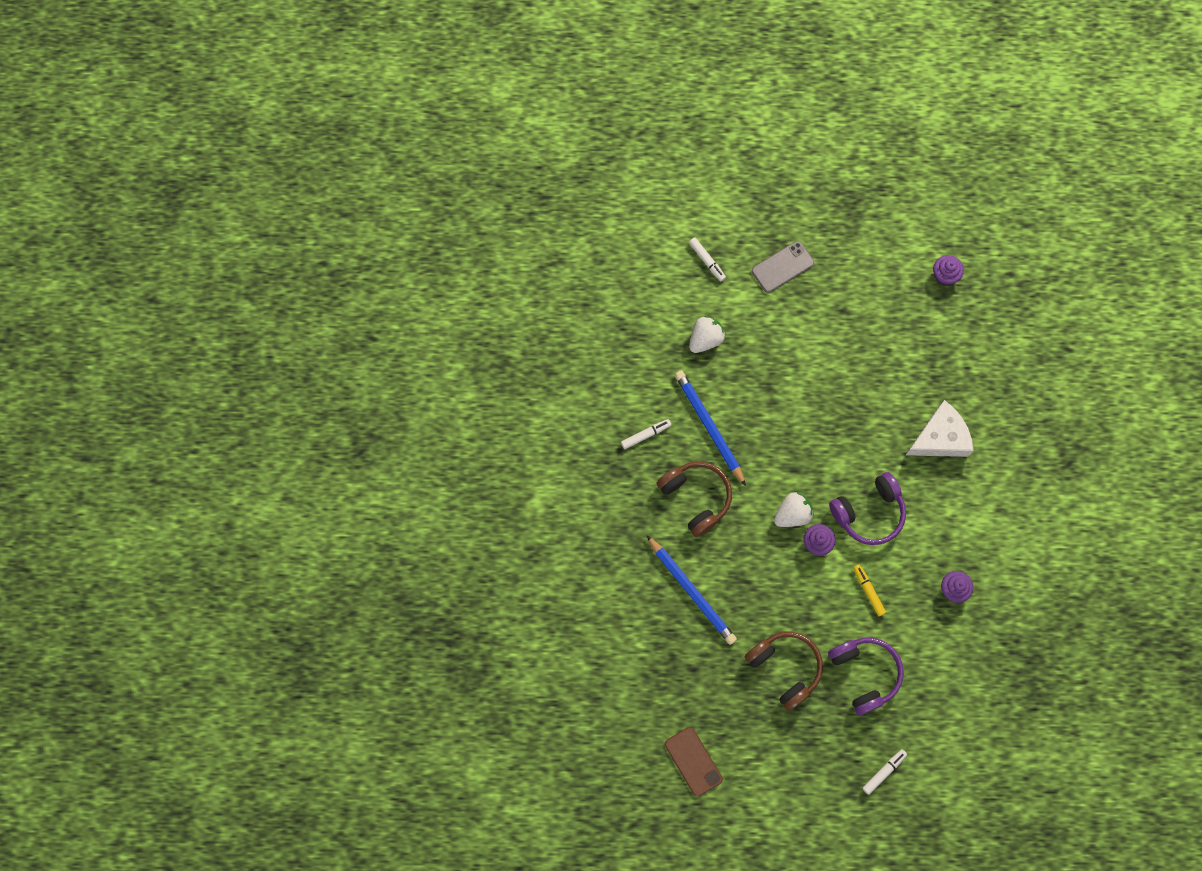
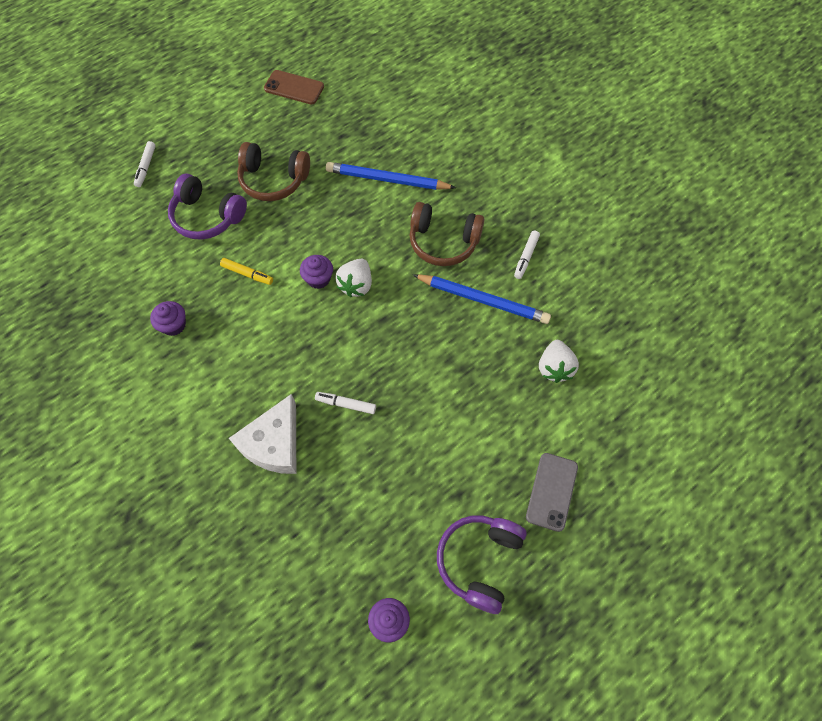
camera: 140 degrees right, 10 degrees down
white marker [689,237,726,281] -> white marker moved to [315,392,376,414]
purple headphones [829,472,906,545] -> purple headphones moved to [437,515,527,614]

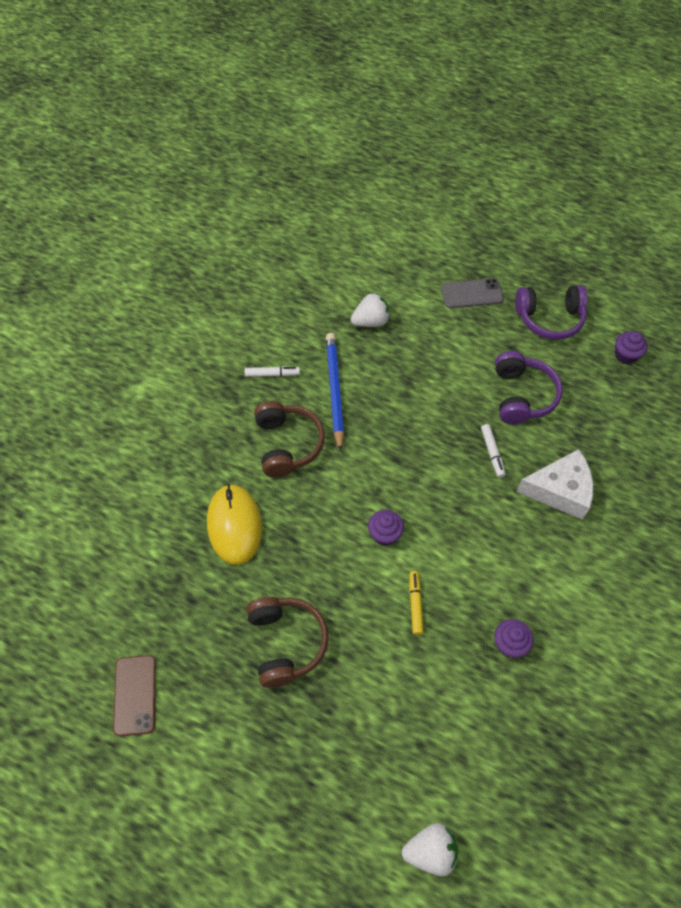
camera: 115 degrees left, 5 degrees down
white marker [134,141,156,187] -> none
purple headphones [168,174,247,240] -> purple headphones moved to [495,351,563,424]
blue pencil [326,162,456,190] -> yellow mouse [207,484,262,565]
white strawberry [335,259,372,297] -> white strawberry moved to [402,823,458,876]

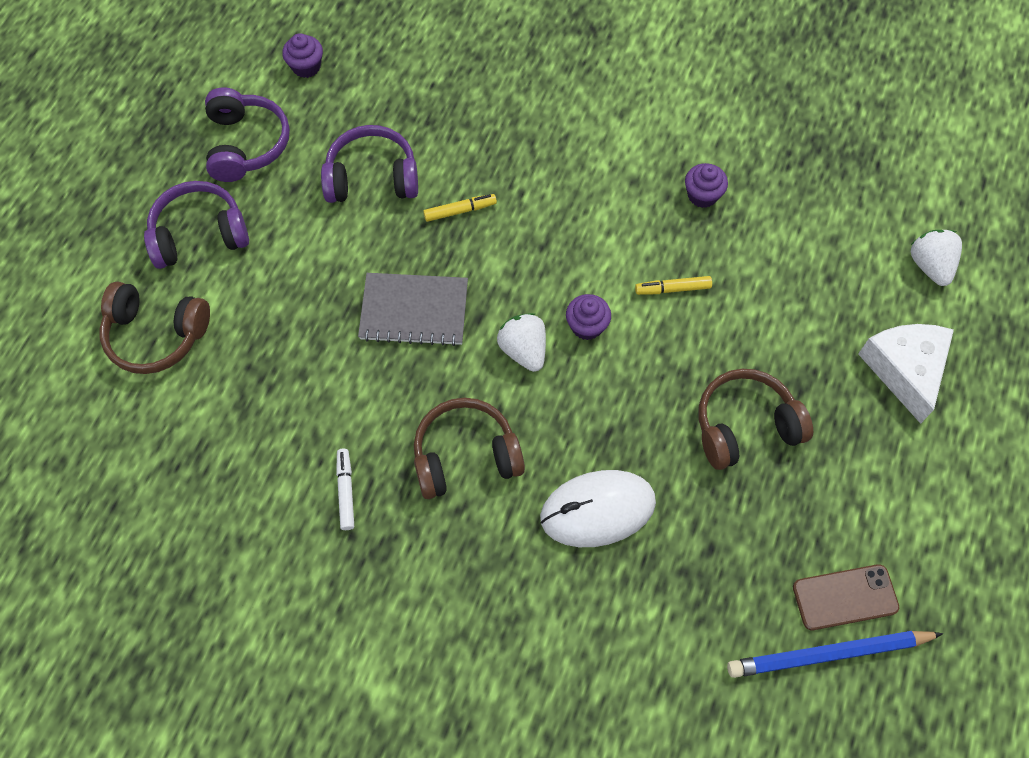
camera: 95 degrees left, 5 degrees up
yellow mouse [207,484,262,565] -> white mouse [540,470,656,547]
blue pencil [326,333,344,452] -> blue pencil moved to [727,631,943,678]
white strawberry [351,293,390,327] -> white strawberry moved to [497,313,546,372]
grey phone [442,278,504,309] -> purple headphones [144,181,249,269]
white marker [481,424,506,478] -> yellow marker [423,194,497,222]
white cheese [516,449,593,520] -> white cheese moved to [858,324,954,424]
none -> brown headphones [99,281,210,374]
none -> grey notebook [358,273,468,346]

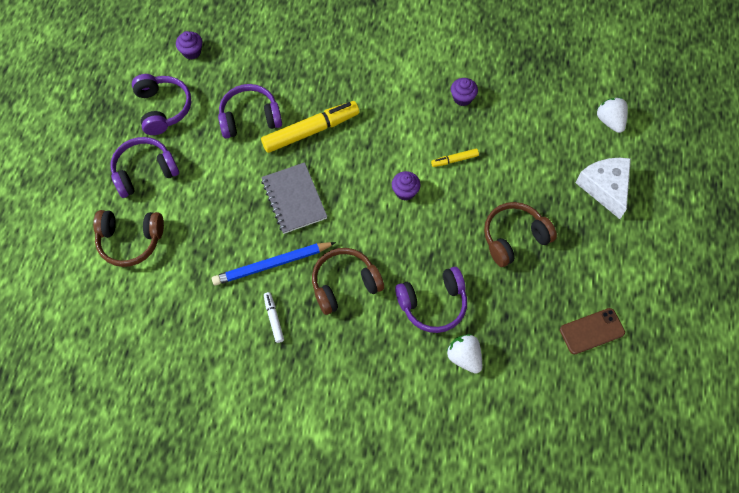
camera: 10 degrees left, 0 degrees up
grey notebook [358,273,468,346] -> grey notebook turned 75 degrees clockwise [261,162,327,234]
yellow marker [423,194,497,222] -> yellow marker [261,101,359,153], size x2.14
white strawberry [497,313,546,372] -> white strawberry moved to [447,334,482,374]
white mouse [540,470,656,547] -> purple headphones [395,267,467,333]
blue pencil [727,631,943,678] -> blue pencil moved to [212,242,336,285]

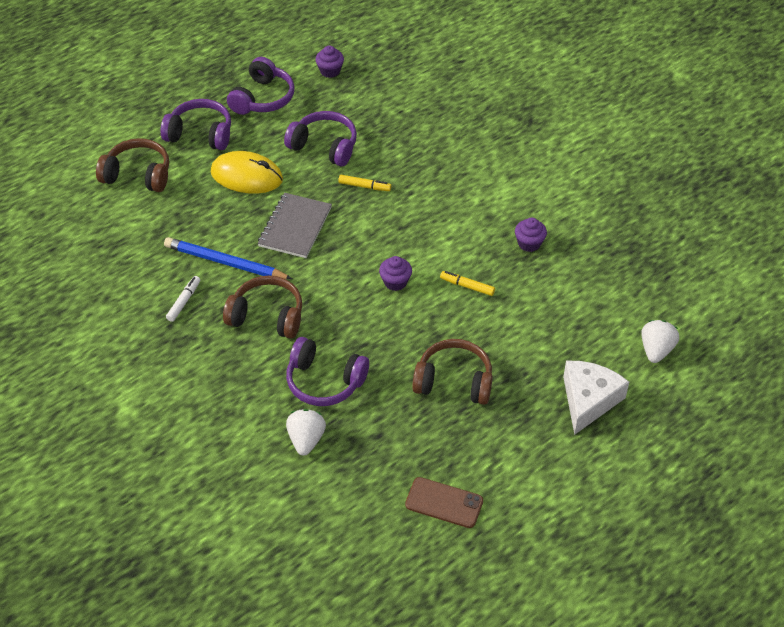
camera: 40 degrees right, 15 degrees down
brown headphones [93,210,164,267] -> brown headphones turned 150 degrees clockwise [96,138,169,192]
yellow marker [261,101,359,153] -> yellow marker [338,175,391,191], size x0.47
none -> yellow mouse [211,151,283,194]

